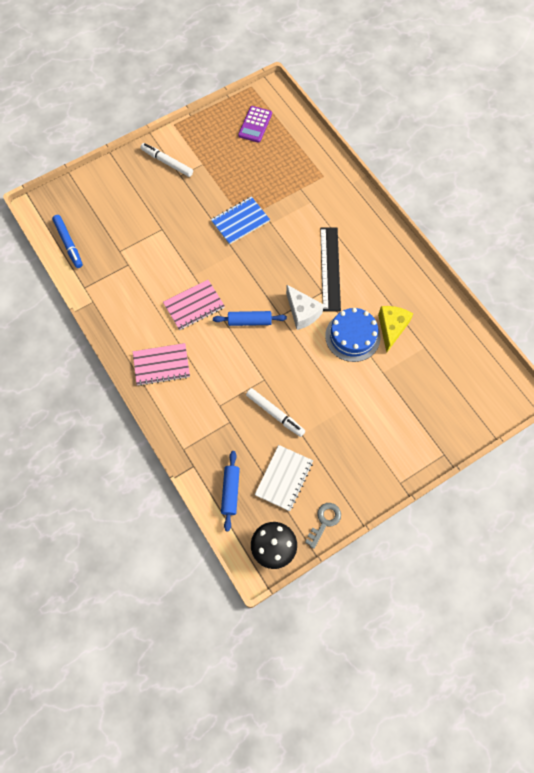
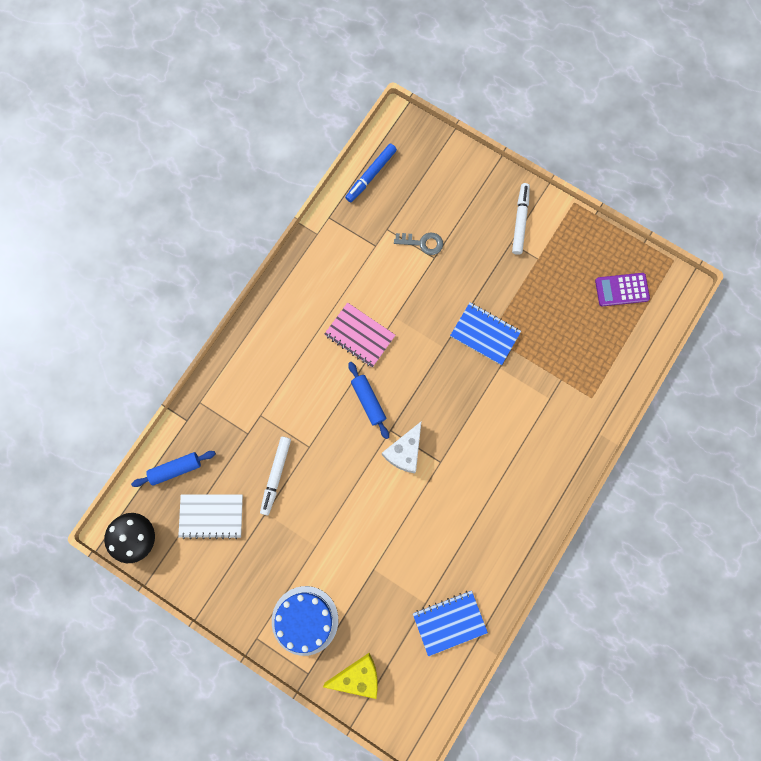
camera: 65 degrees right, 10 degrees up
pink notebook [133,343,190,386] -> none
grey key [305,503,341,549] -> grey key moved to [394,233,443,255]
black ruler [320,227,341,311] -> none
blue cake [325,308,380,362] -> blue cake moved to [272,586,338,656]
yellow cheese [378,306,413,352] -> yellow cheese moved to [323,653,378,699]
none -> blue notebook [413,591,488,656]

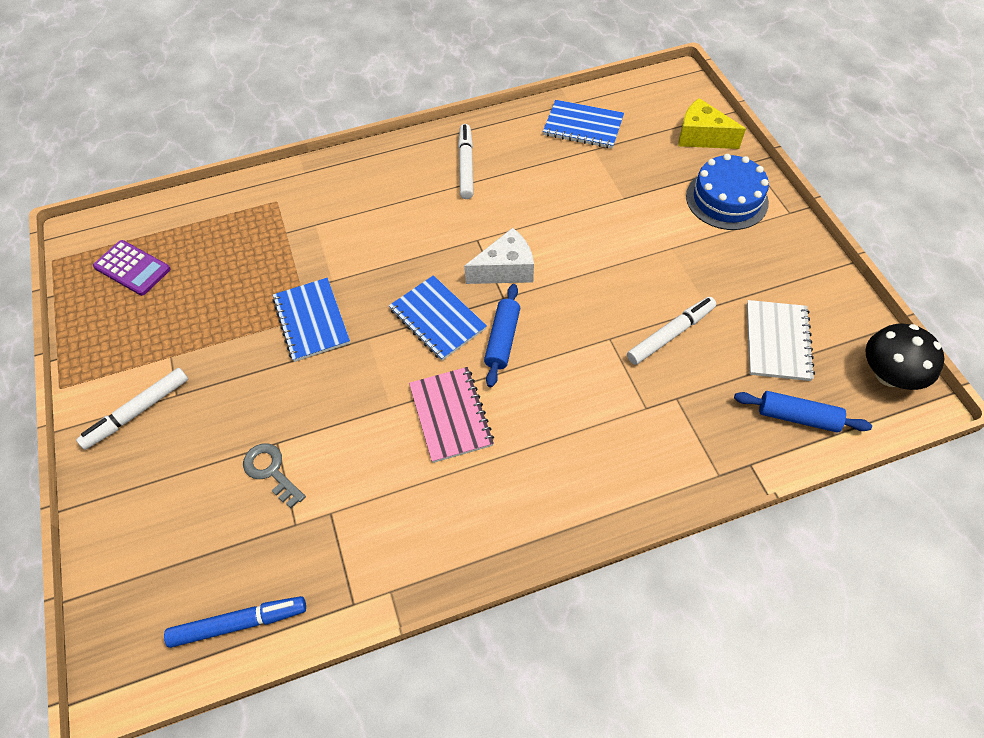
camera: 140 degrees left, 20 degrees down
white notebook [178,494,243,539] -> white notebook turned 60 degrees clockwise [747,300,815,381]
none -> blue notebook [389,275,487,361]
none -> white marker [458,124,474,199]

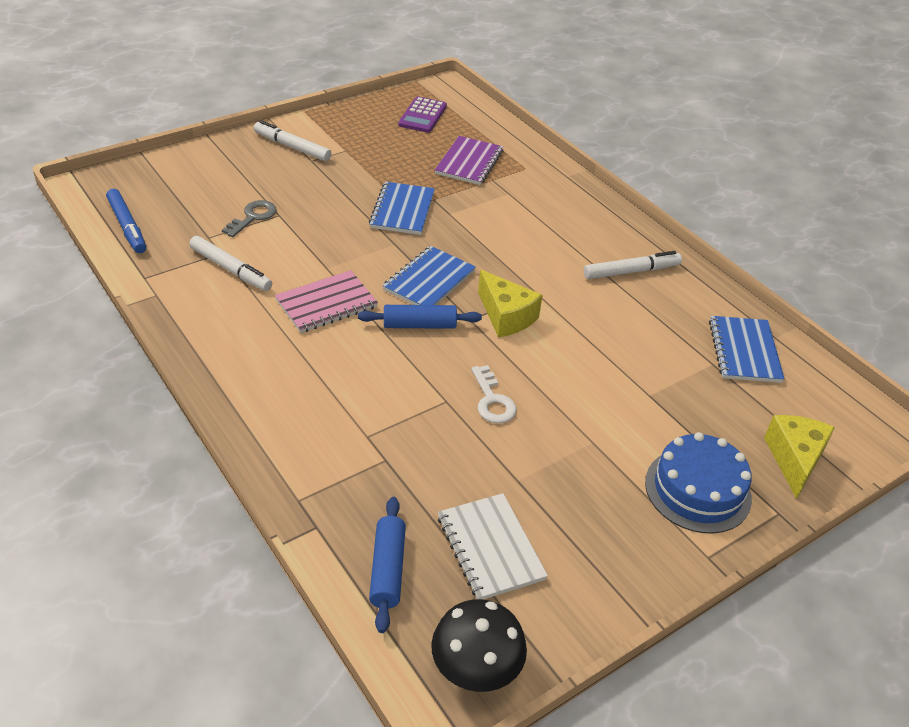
camera: 70 degrees right, 15 degrees down
blue notebook [272,278,350,362] -> blue notebook turned 45 degrees counterclockwise [369,182,435,235]
white cheese [464,228,534,284] -> yellow cheese [478,270,543,338]
white marker [627,297,716,365] -> white marker moved to [189,236,272,291]
white notebook [747,300,815,381] -> white notebook turned 75 degrees clockwise [438,493,548,600]
none -> purple notebook [435,136,503,185]
none -> white key [471,365,517,423]

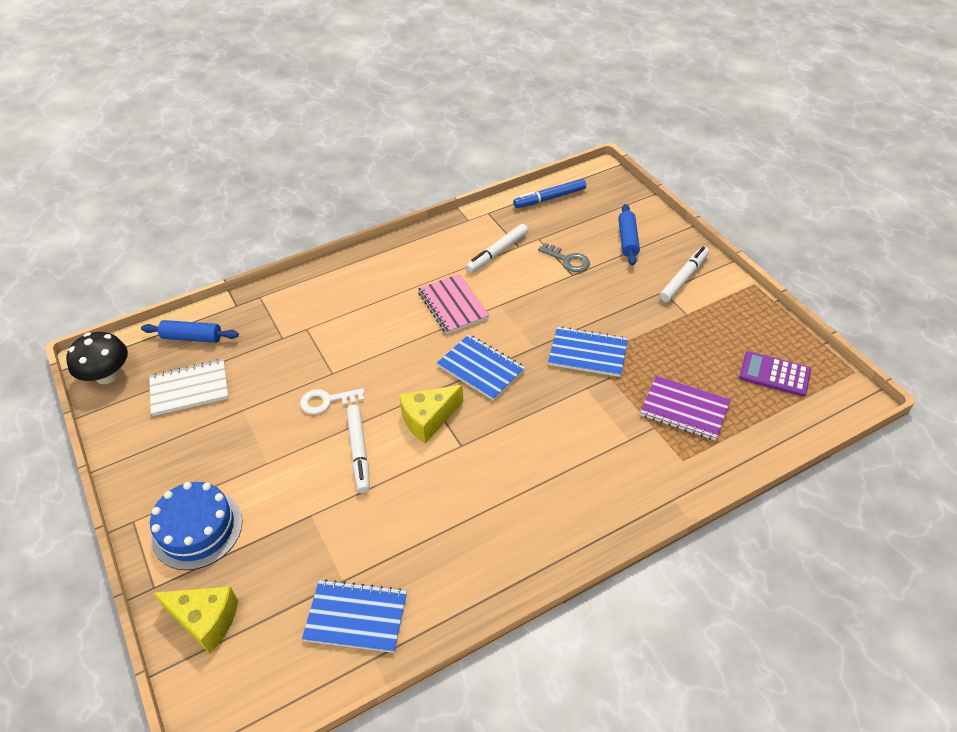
camera: 100 degrees right, 5 degrees up
blue rolling pin [358,305,482,329] -> blue rolling pin moved to [618,204,640,266]
white marker [584,251,682,279] -> white marker moved to [346,405,370,493]

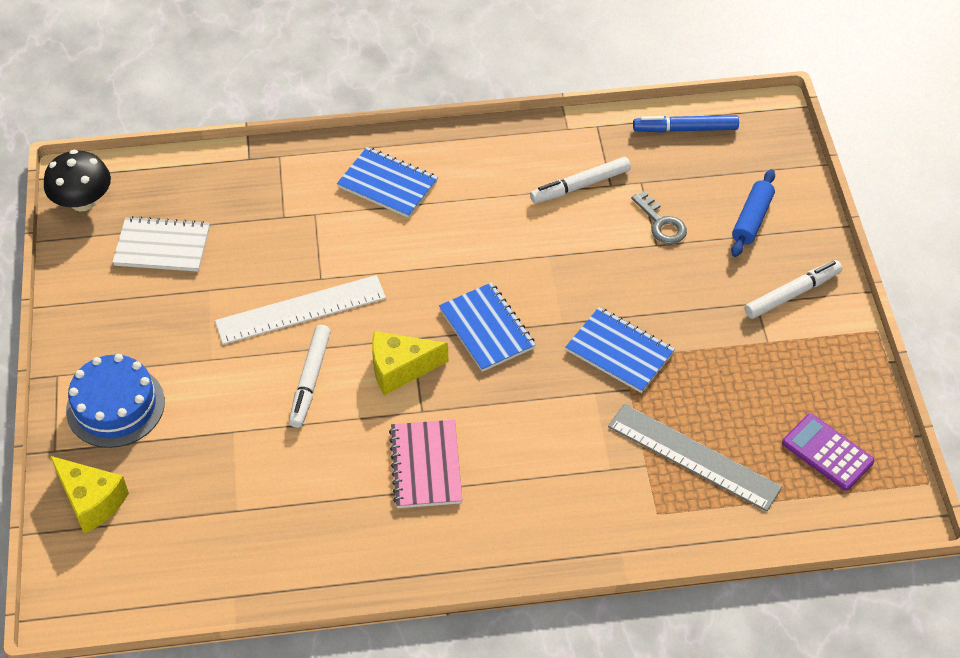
camera: 20 degrees right, 5 degrees up
blue rolling pin [141,320,239,343] -> none
white key [300,388,365,414] -> white ruler [215,275,386,345]
blue notebook [302,579,407,653] -> blue notebook moved to [337,147,438,218]
pink notebook [418,274,489,334] -> pink notebook moved to [389,420,463,508]
purple notebook [640,376,731,441] -> grey ruler [608,404,782,512]

